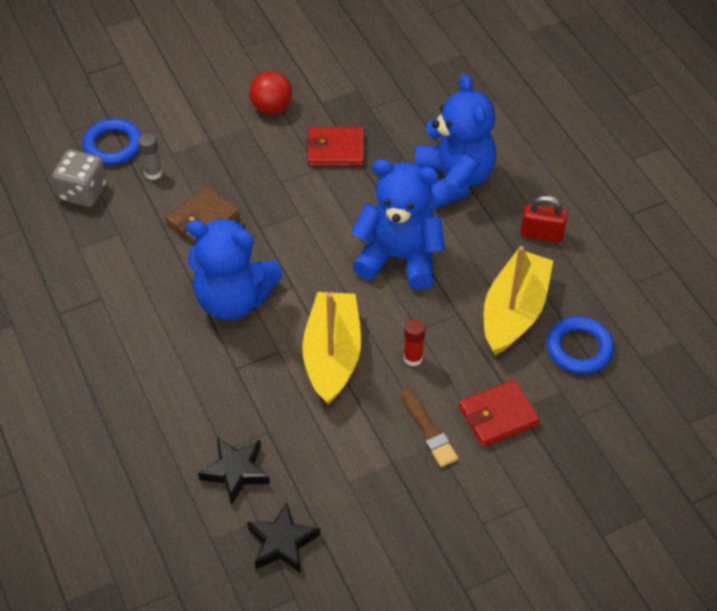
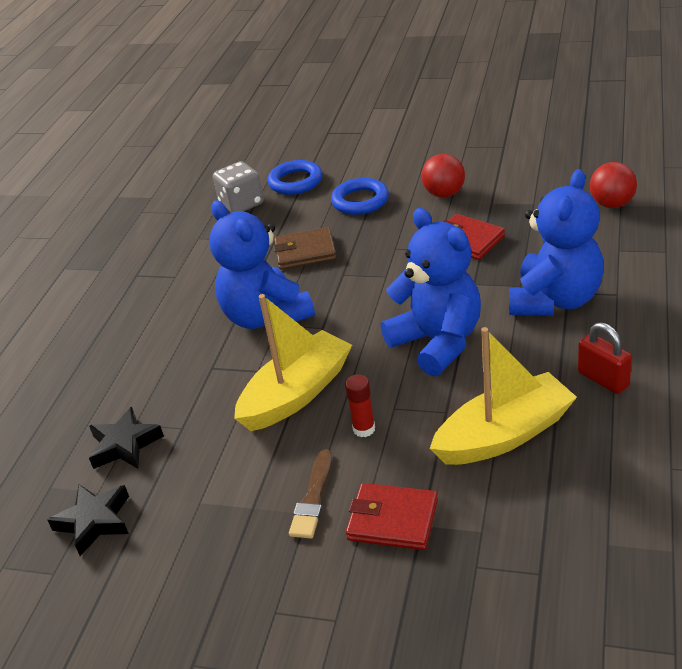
camera: 45 degrees right, 15 degrees down
grey glue stick [138,133,162,180] -> none
blue ring [547,316,614,374] -> blue ring moved to [331,178,389,215]
none -> red ball [590,162,637,208]

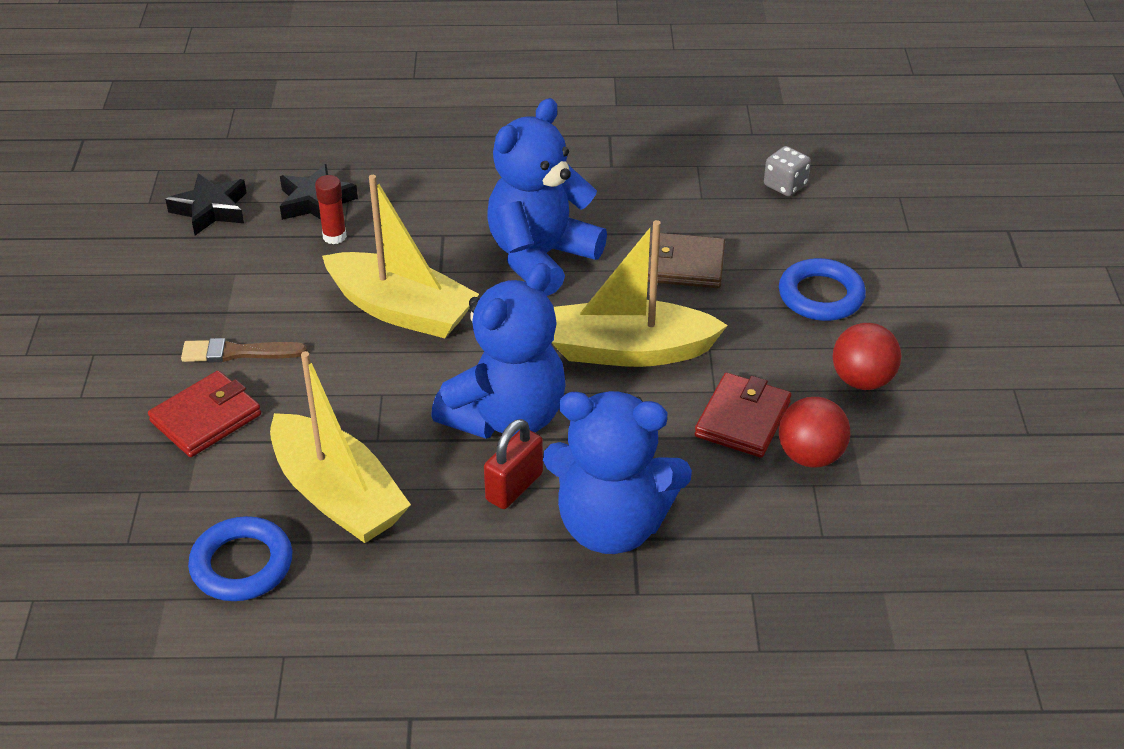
camera: 70 degrees right, 5 degrees up
grey dice [213,161,264,212] -> grey dice [764,146,811,196], size x0.66
blue ring [268,160,323,195] -> blue ring moved to [188,516,292,601]
brown wallet [274,227,336,270] -> brown wallet turned 60 degrees counterclockwise [648,232,725,288]
red glue stick [345,375,375,437] -> red glue stick moved to [315,175,347,244]
red wallet [346,483,438,550] -> red wallet turned 45 degrees clockwise [148,370,261,457]
red padlock [578,322,632,394] -> red padlock moved to [484,419,543,509]
red ball [590,162,637,208] -> red ball moved to [779,397,850,467]
none -> yellow boat [552,220,728,367]

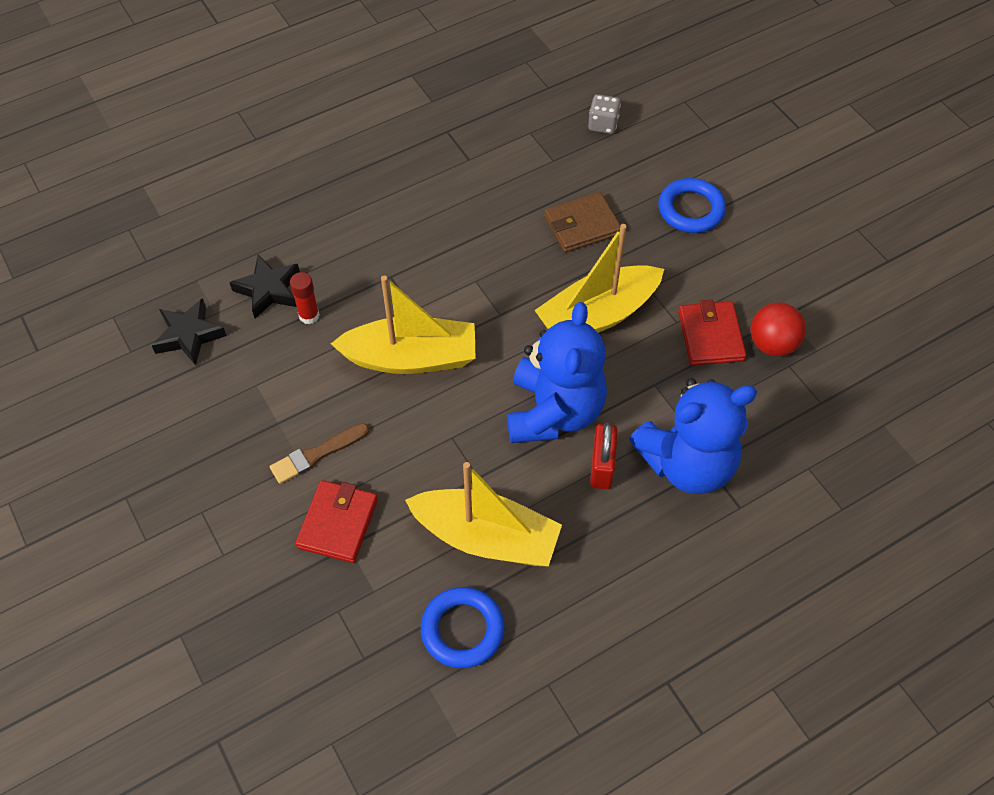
camera: 30 degrees left, 15 degrees up
blue teddy bear [487,98,607,296] -> none
red ball [833,323,901,390] -> none

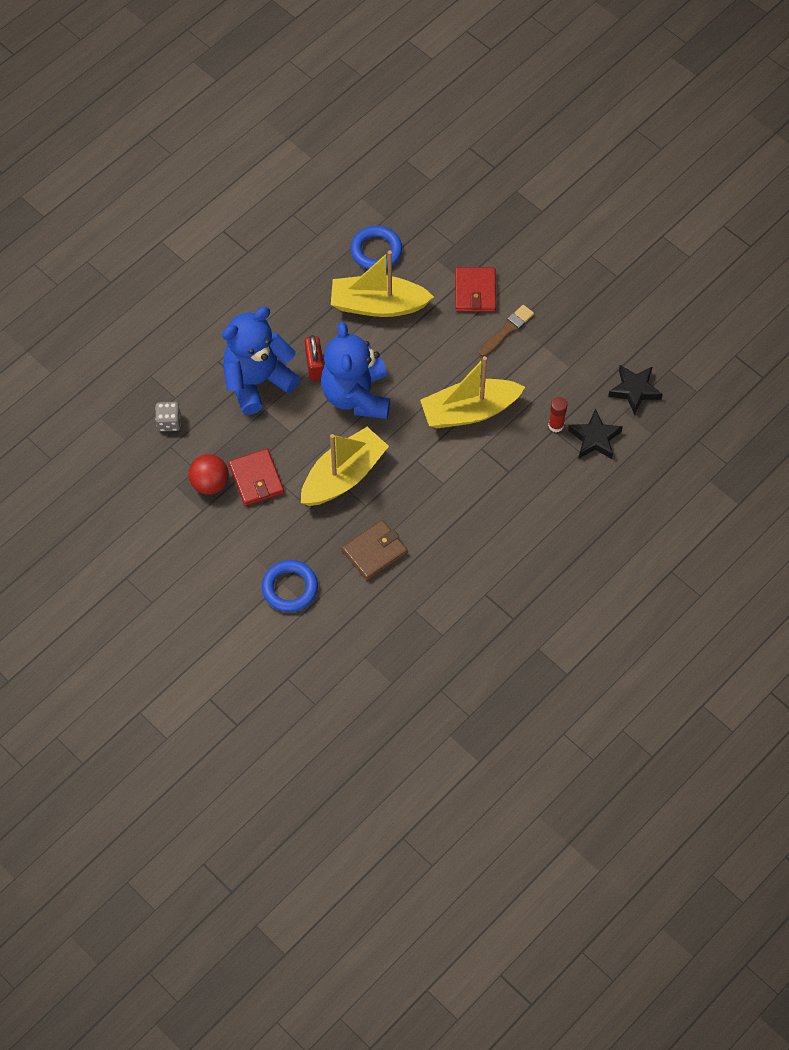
camera: 165 degrees right, 5 degrees up
grey dice [588,94,621,134] -> grey dice moved to [155,402,181,432]

